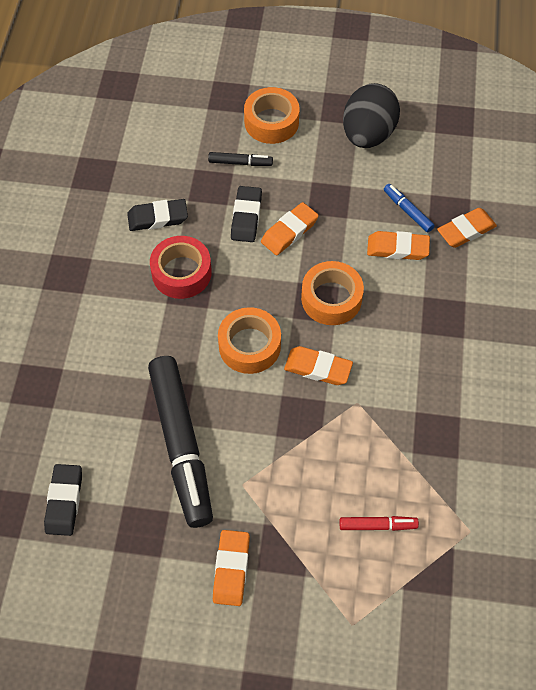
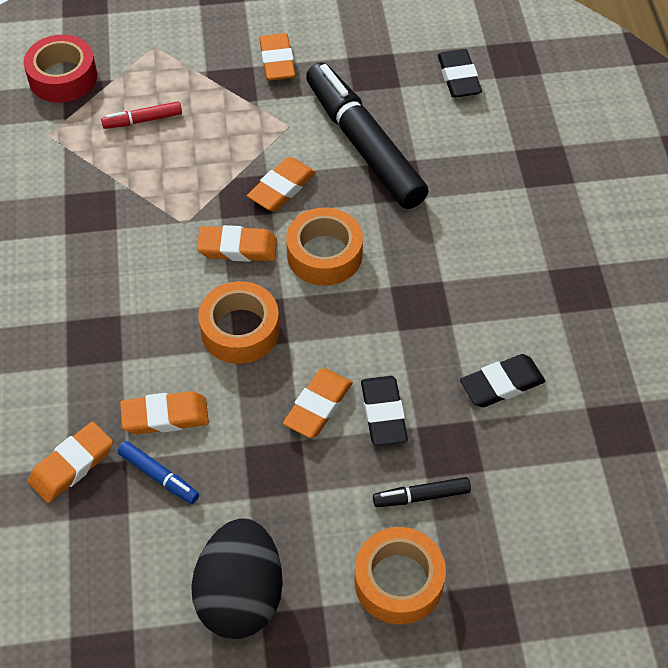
camera: 165 degrees right, 5 degrees down
red tape [150,236,212,299] -> red tape moved to [24,34,97,103]
none -> orange eraser [247,157,316,211]

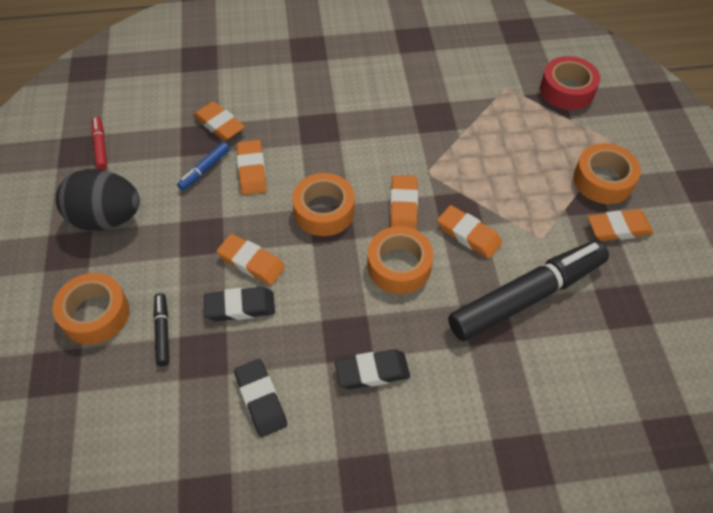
camera: 90 degrees right, 0 degrees up
red marker [101,101,182,129] -> red marker moved to [92,117,107,170]
black eraser [438,49,482,98] -> black eraser moved to [335,349,410,389]
none -> orange tape [573,143,641,204]

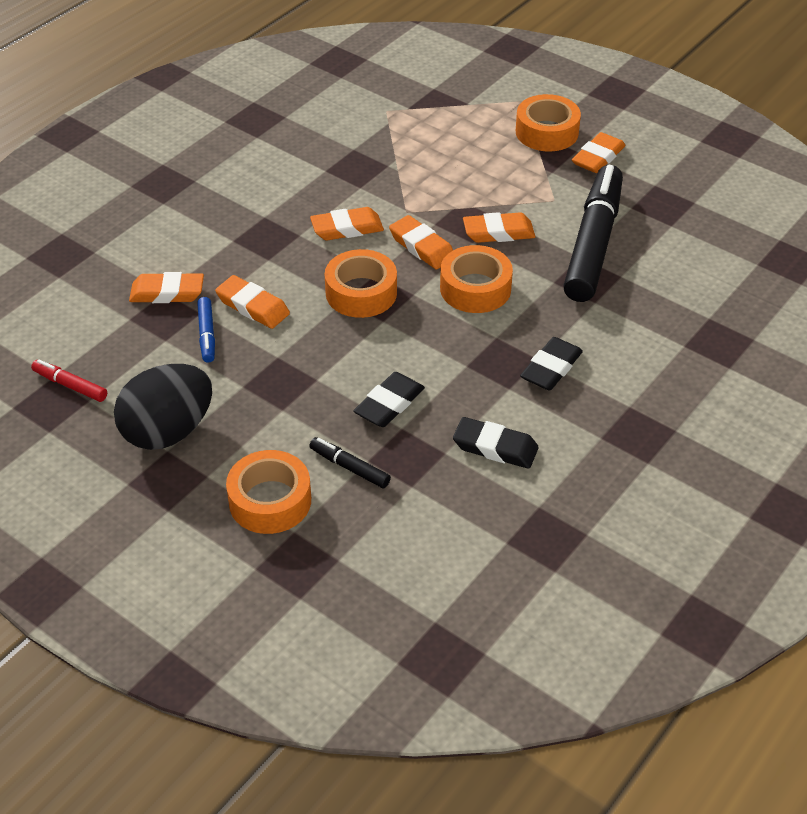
camera: 45 degrees left, 10 degrees down
orange eraser [217,234,285,285] -> orange eraser moved to [310,207,384,240]
red tape [540,56,600,110] -> none

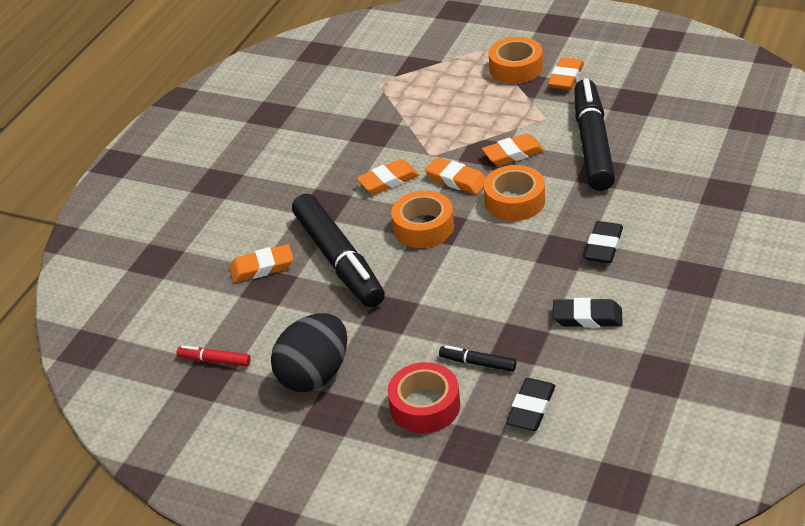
camera: 10 degrees left, 5 degrees down
blue marker [197,297,215,363] -> none
orange eraser [215,275,290,329] -> black marker [292,194,385,308]
orange tape [226,450,311,534] -> red tape [388,362,460,433]
black eraser [353,372,425,427] -> black eraser moved to [506,378,556,431]

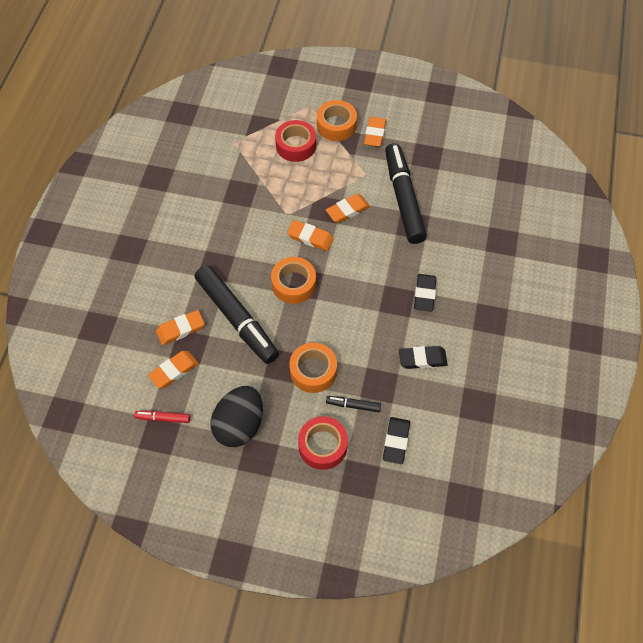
camera: 15 degrees left, 20 degrees up
orange eraser [356,159,419,194] -> orange eraser moved to [148,351,199,388]
orange tape [484,165,545,221] -> orange tape moved to [290,343,337,393]
none -> red tape [275,120,316,162]

